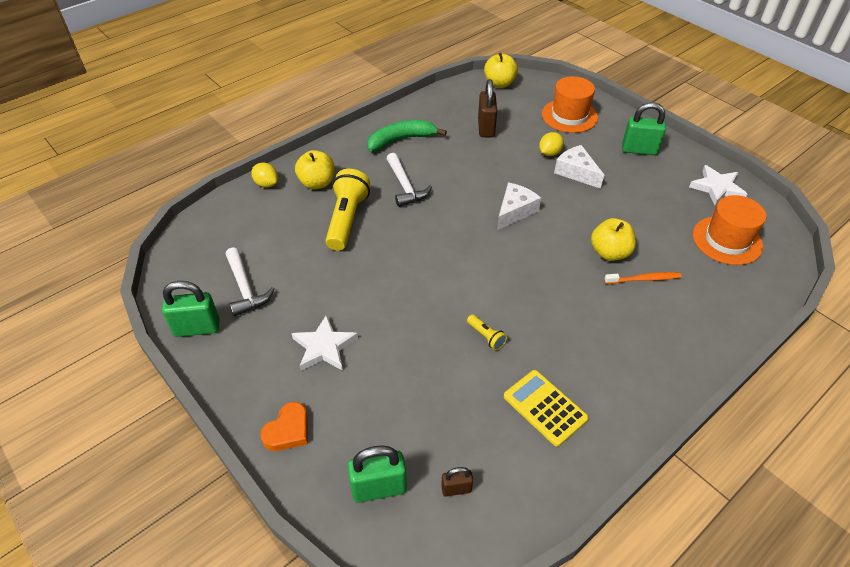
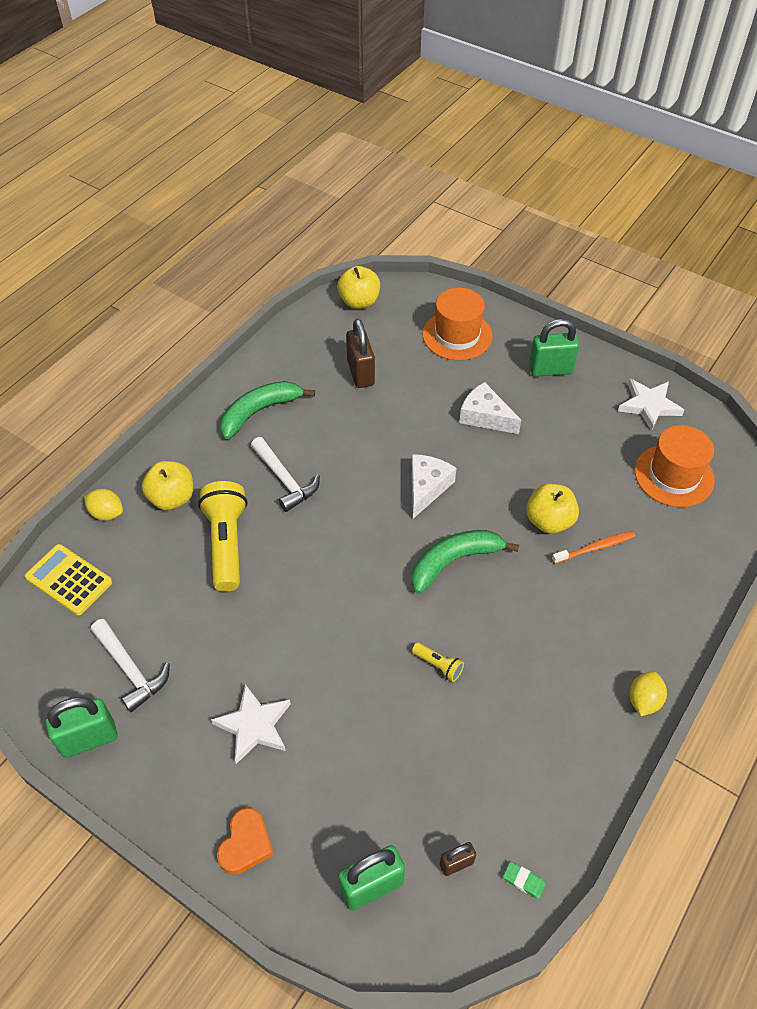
camera: 15 degrees left, 5 degrees up
yellow calculator [504,370,589,447] -> yellow calculator moved to [25,544,112,615]
yellow lemon [539,132,564,156] -> yellow lemon moved to [629,671,667,716]
none -> green banana [411,530,519,594]
none -> green eraser [503,861,546,899]

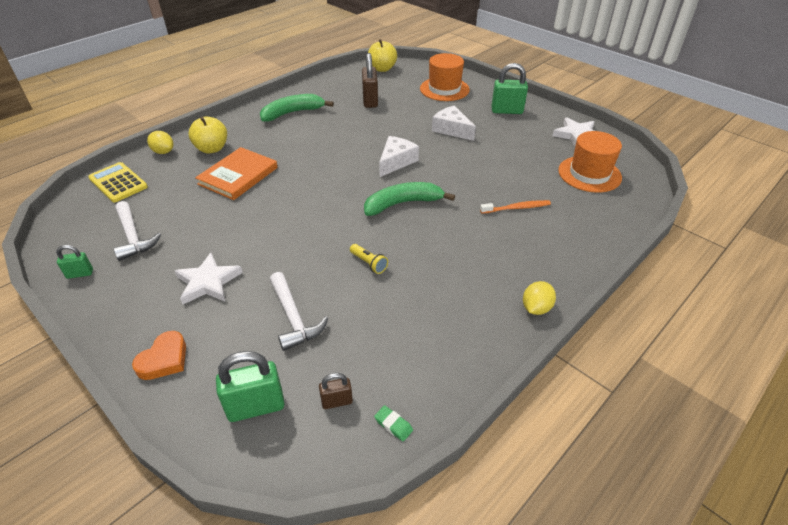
camera: 10 degrees right, 10 degrees down
green padlock [46,697,118,758] -> green padlock [56,245,93,279], size x0.55
yellow flashlight [198,481,247,592] -> orange book [195,147,278,200]
white hammer [251,437,320,512] -> white hammer moved to [270,272,328,351]
yellow apple [526,484,579,534] -> none

